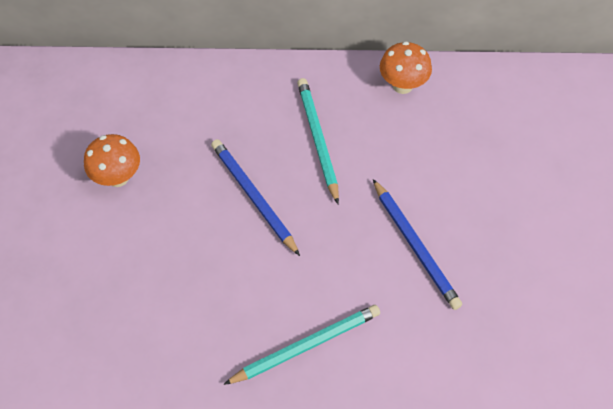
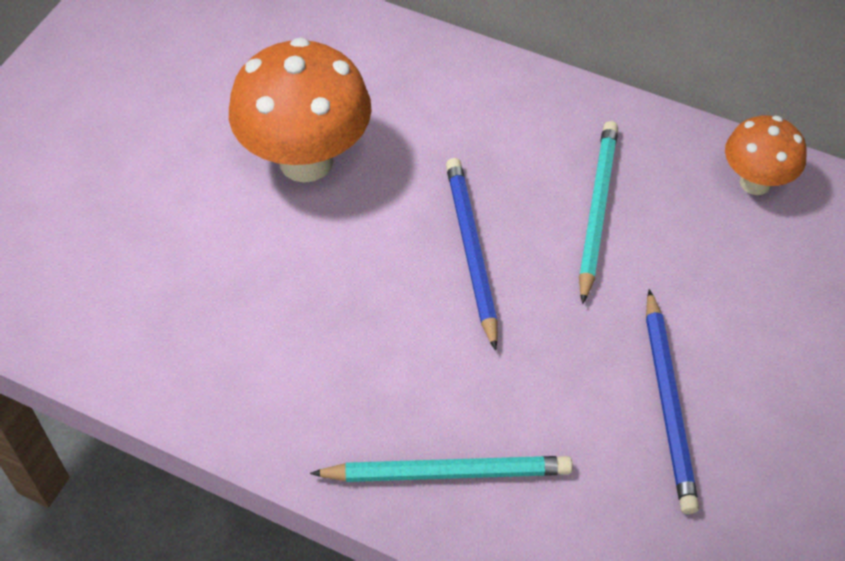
camera: 25 degrees right, 5 degrees down
orange mushroom [84,134,140,187] -> orange mushroom [229,37,372,182], size x1.76

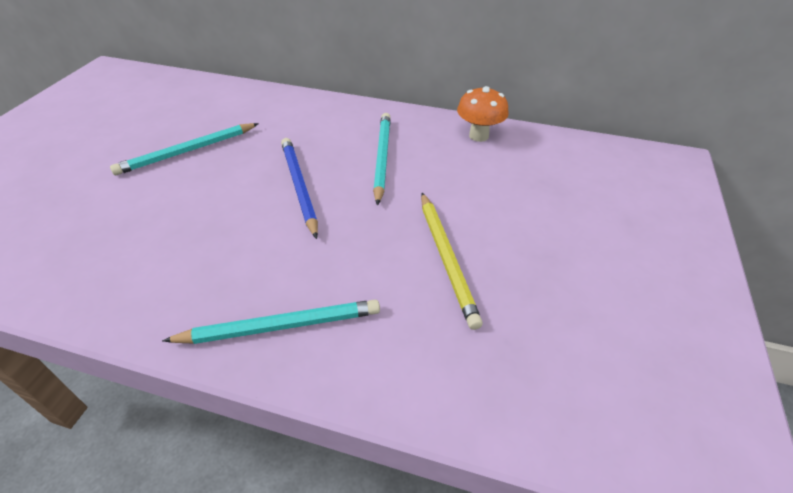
camera: 10 degrees left, 10 degrees down
orange mushroom [229,37,372,182] -> turquoise pencil [110,123,259,175]
blue pencil [646,289,699,514] -> yellow pencil [421,193,483,330]

